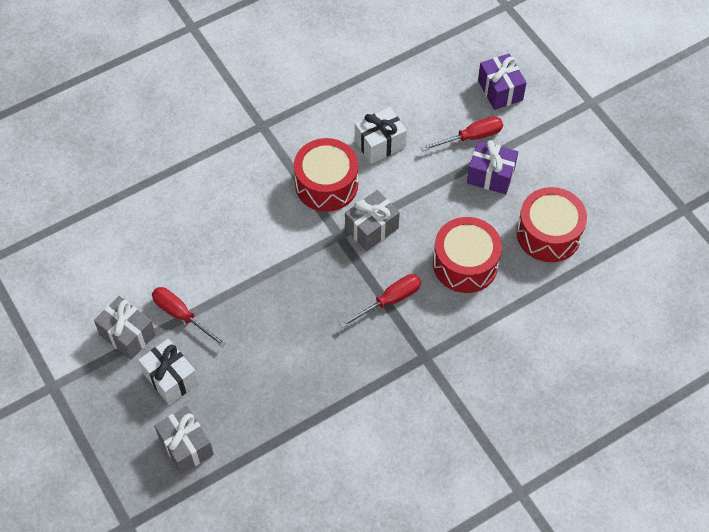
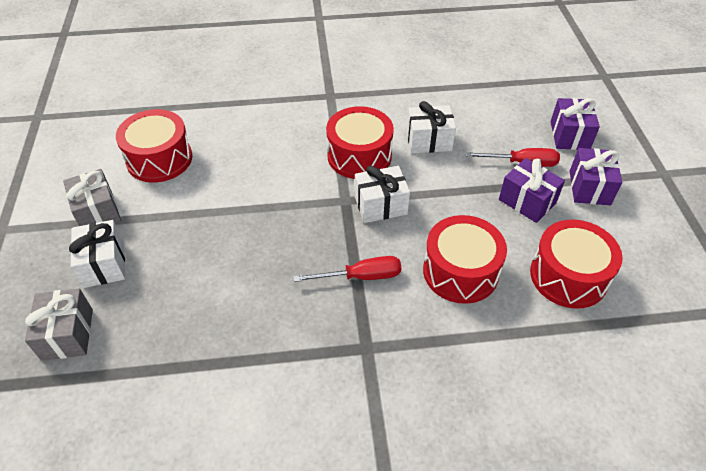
camera: 25 degrees right, 10 degrees down
red screwdriver [152,287,227,348] -> none
grey gift [345,190,400,251] -> white gift [355,166,410,223]
none -> red drum [116,109,192,183]
none -> purple gift [570,148,622,205]

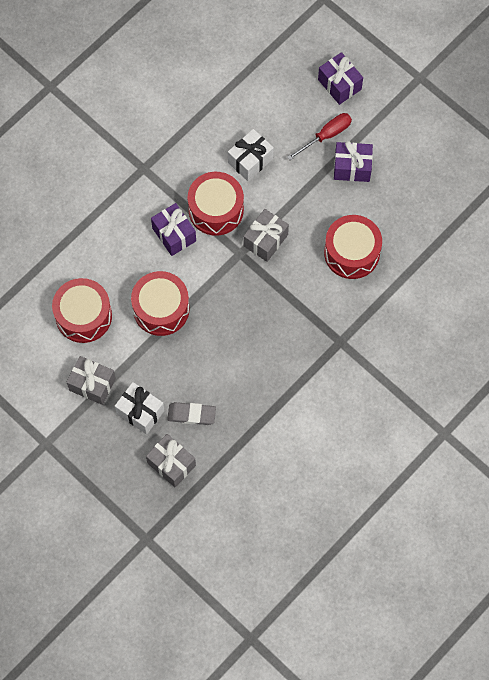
camera: 40 degrees left, 20 degrees up
red screwdriver [293,256,401,282] -> none
white gift [355,166,410,223] -> grey gift [243,209,289,262]
red drum [530,220,623,309] -> red drum moved to [131,271,190,336]
purple gift [570,148,622,205] -> purple gift moved to [151,203,196,256]
none -> grey eraser [167,402,216,425]

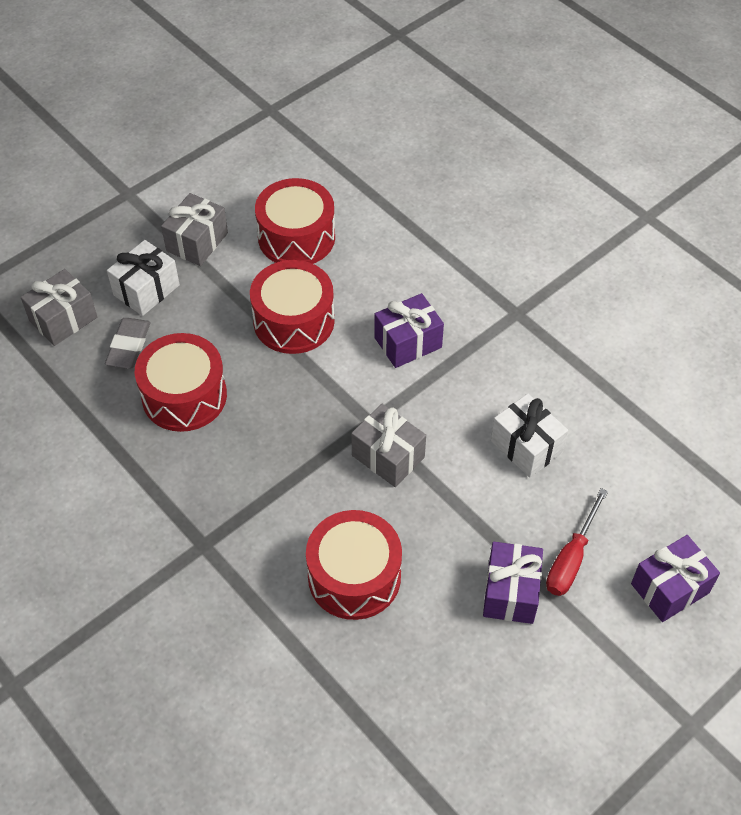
camera: 95 degrees right, 15 degrees down
red drum [188,172,244,236] -> red drum moved to [135,333,227,432]
red screwdriver [287,113,352,160] -> red screwdriver turned 60 degrees clockwise [546,488,608,596]

